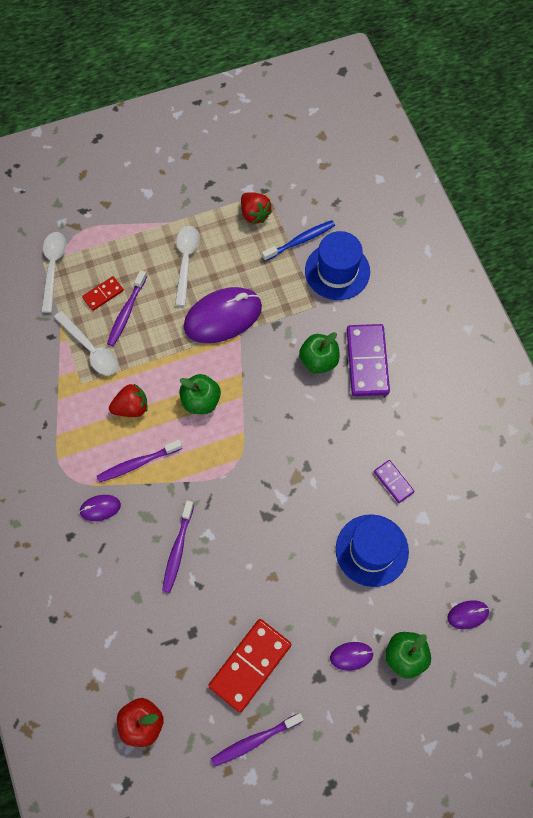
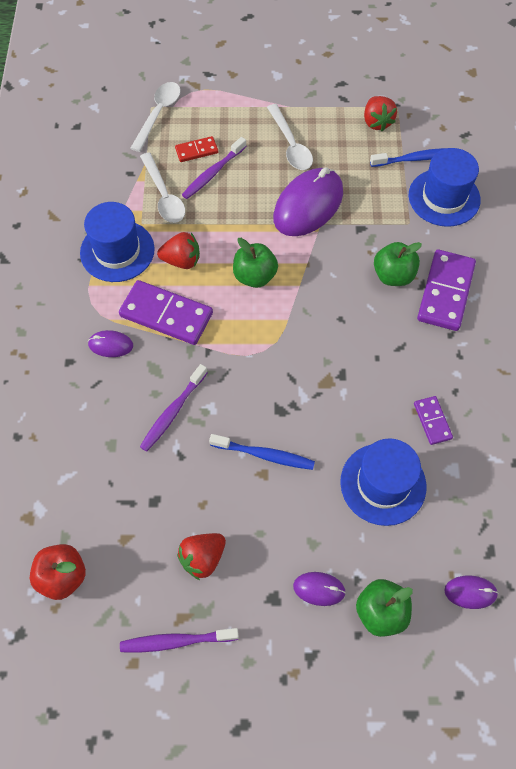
camera: 20 degrees right, 5 degrees down
purple toothbrush [97,440,182,483] -> purple domino [119,280,213,345]
white spoon [175,226,200,306] -> white spoon turned 135 degrees clockwise [267,104,313,170]
purple mouse [184,287,262,343] -> purple mouse turned 45 degrees counterclockwise [273,167,343,236]
red domino [208,619,291,712] -> red strawberry [177,533,226,580]
none -> blue hat [80,202,155,282]
none -> blue toothbrush [209,434,315,470]

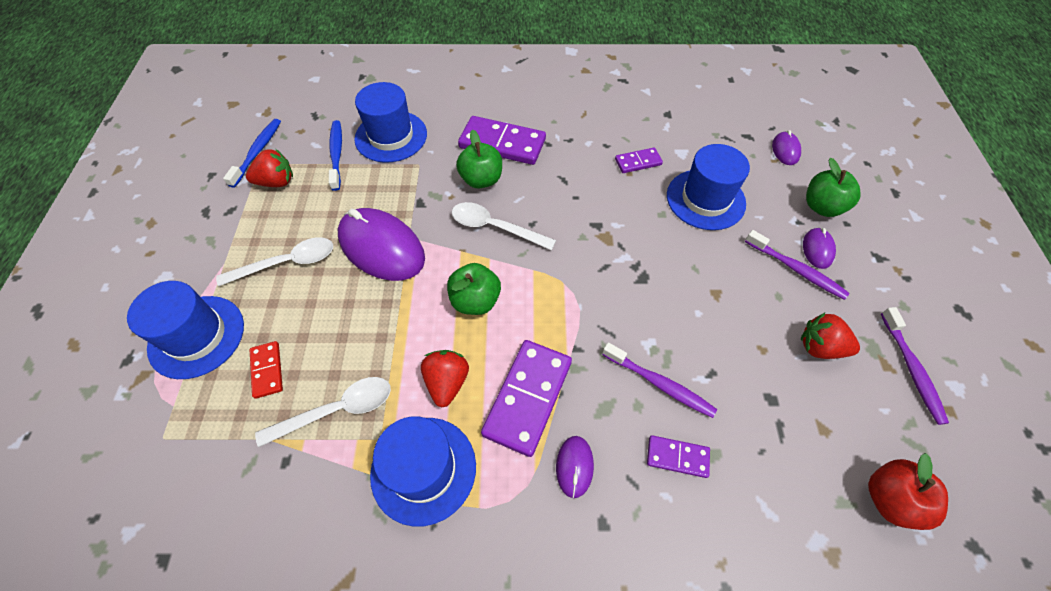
camera: 90 degrees left, 5 degrees down
white spoon [130,82,181,152] -> white spoon moved to [452,202,556,250]
red strawberry [177,533,226,580] -> red strawberry turned 150 degrees clockwise [801,313,860,359]
purple toothbrush [182,137,247,199] -> purple toothbrush moved to [745,230,849,300]
blue toothbrush [209,434,315,470] -> blue toothbrush moved to [223,119,281,188]
none -> blue hat [127,281,244,379]
none -> purple domino [647,435,710,478]

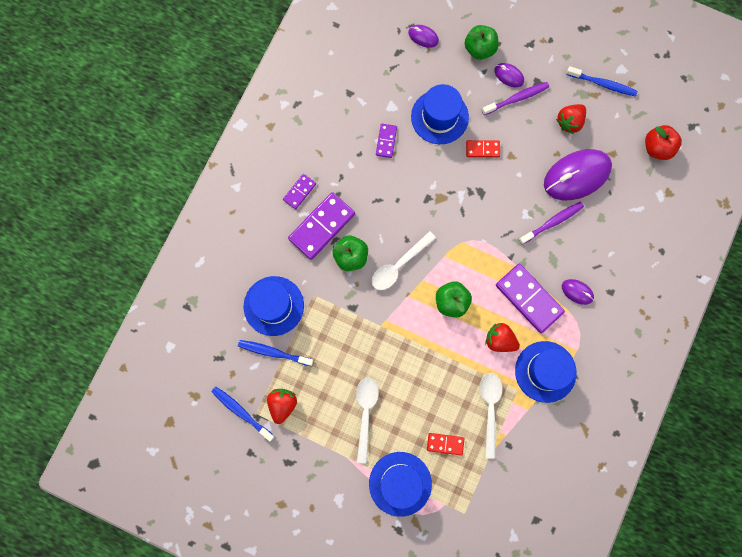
camera: 65 degrees left, 20 degrees up
purple mouse [338,208,425,281] -> purple mouse moved to [544,149,612,200]
purple domino [647,435,710,478] -> purple domino moved to [283,174,316,209]
purple toothbrush [881,307,949,425] -> blue toothbrush [566,66,638,97]
none -> red domino [466,140,500,157]

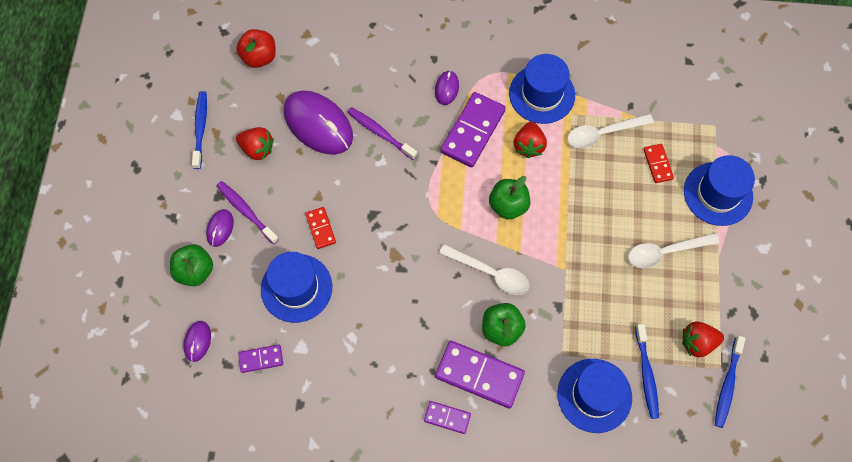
camera: 110 degrees left, 10 degrees down
purple domino [376,124,397,158] -> purple domino moved to [238,345,283,373]

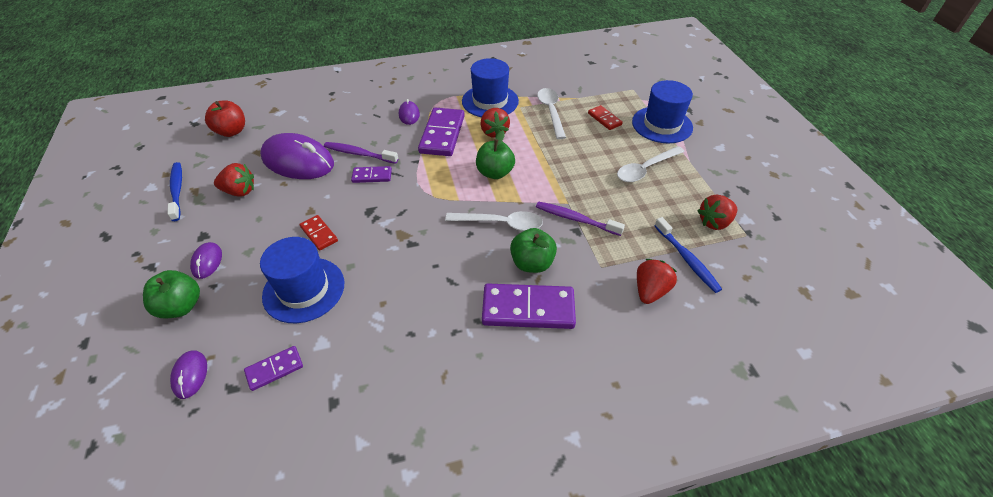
camera: 20 degrees left, 20 degrees down
purple toothbrush [217,181,279,244] -> purple toothbrush moved to [536,201,625,236]
purple domino [424,401,471,434] -> purple domino moved to [351,166,392,183]
blue hat [557,359,632,433] -> red strawberry [637,259,677,304]
white spoon [567,114,654,148] -> white spoon turned 120 degrees clockwise [537,88,566,139]
blue toothbrush [715,336,746,428] -> none

